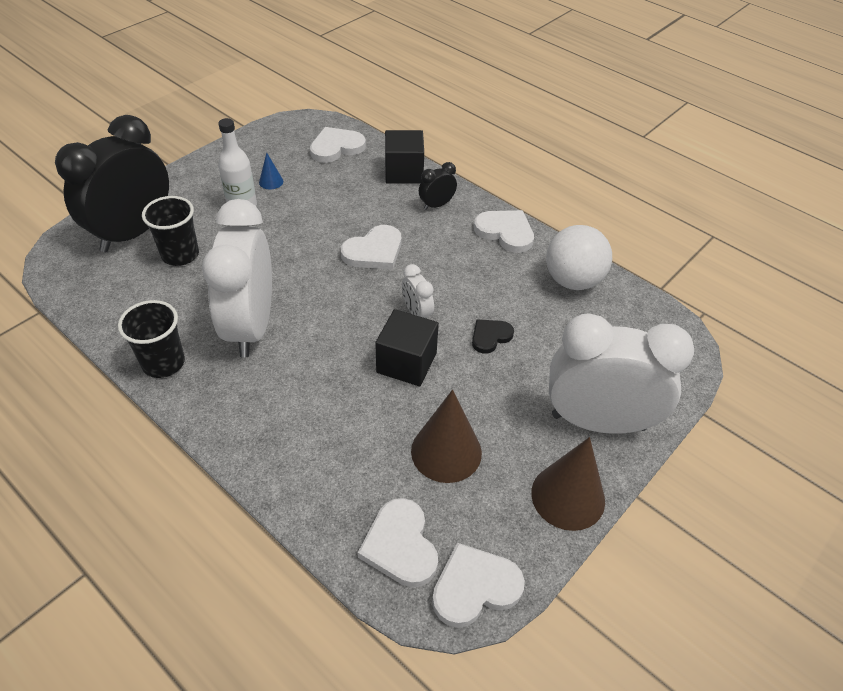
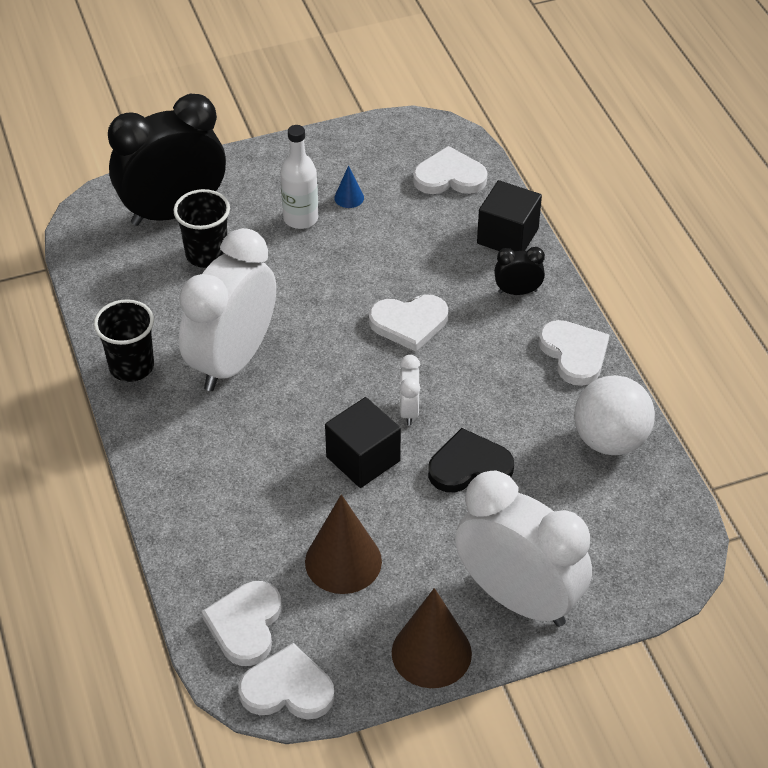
camera: 30 degrees right, 0 degrees up
black heart [472,319,514,354] -> black heart [428,428,514,492], size x1.56

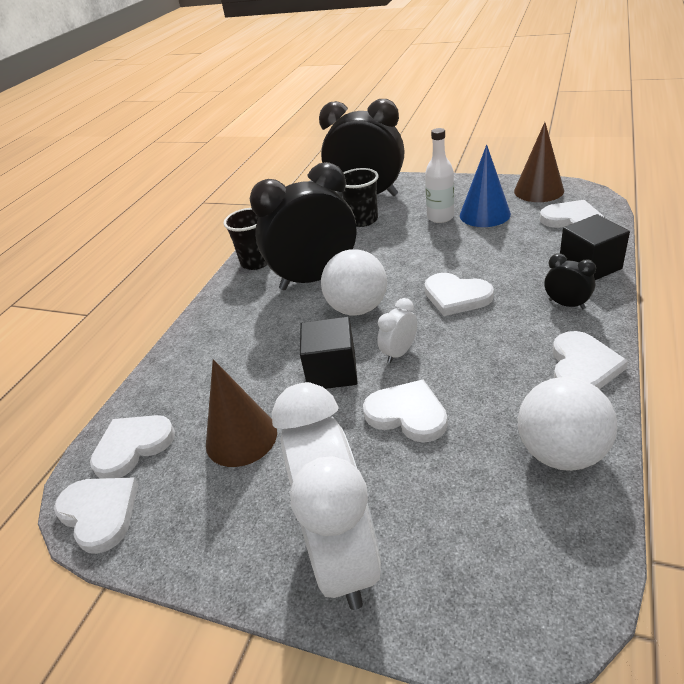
camera: 45 degrees right, 10 degrees down
white clock [179,228,276,391] -> black clock [250,162,356,290]
blue cone [334,165,364,208] -> blue cone [460,145,511,227], size x2.14
brown cone [392,588,472,688] -> brown cone moved to [514,122,564,202]
black heart [428,428,514,492] -> white heart [363,379,448,443]
none -> white ball [321,249,387,315]

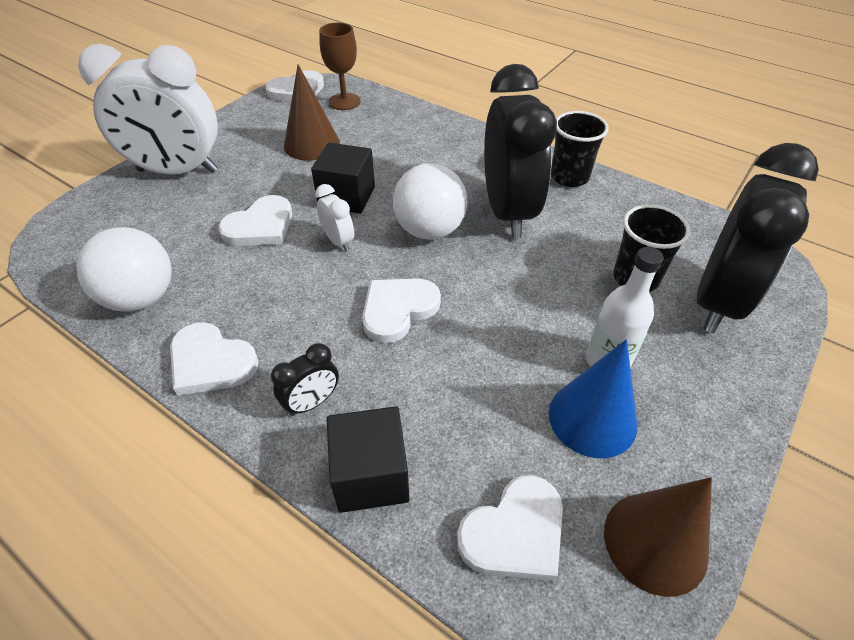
camera: 100 degrees right, 10 degrees up
white heart [90,415,175,479] -> brown goblet [319,23,361,110]

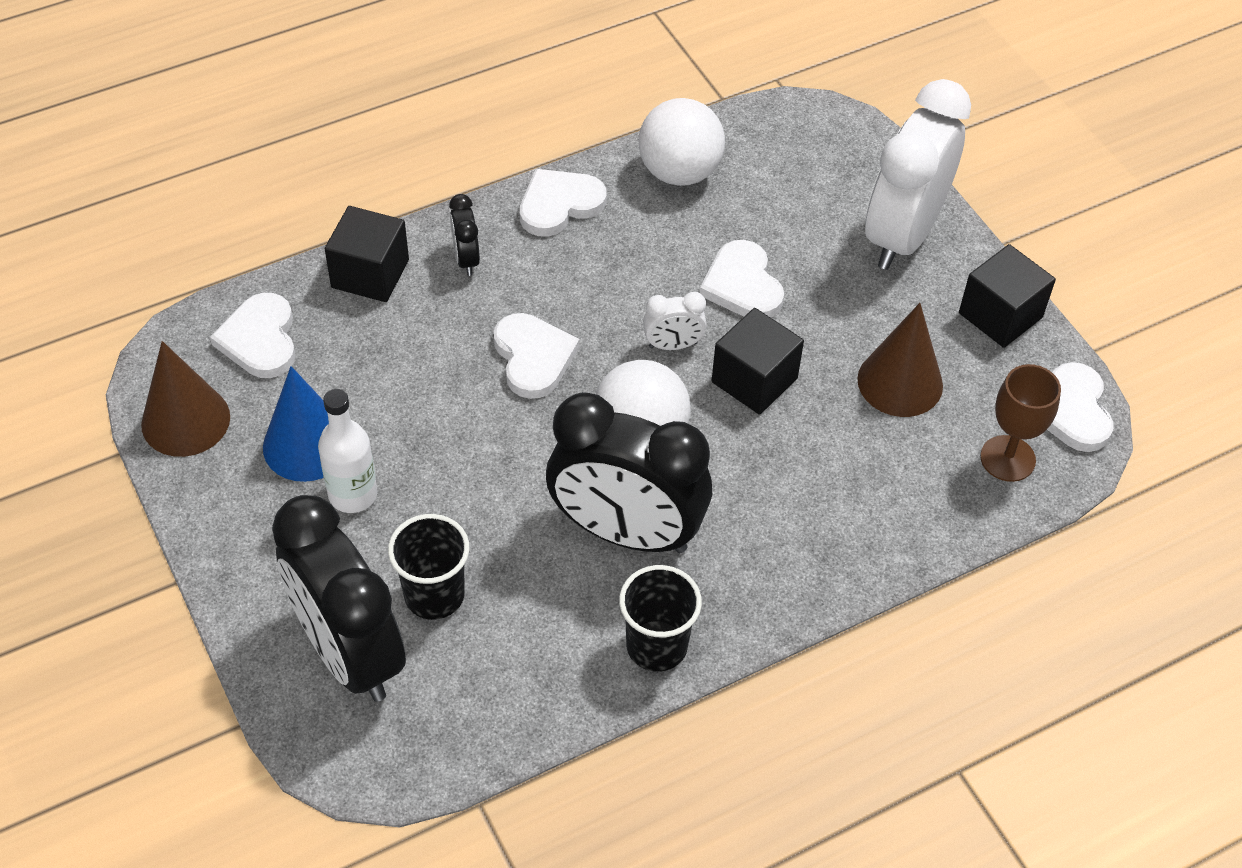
camera: 115 degrees right, 5 degrees up
none -> black cube [959,244,1056,348]

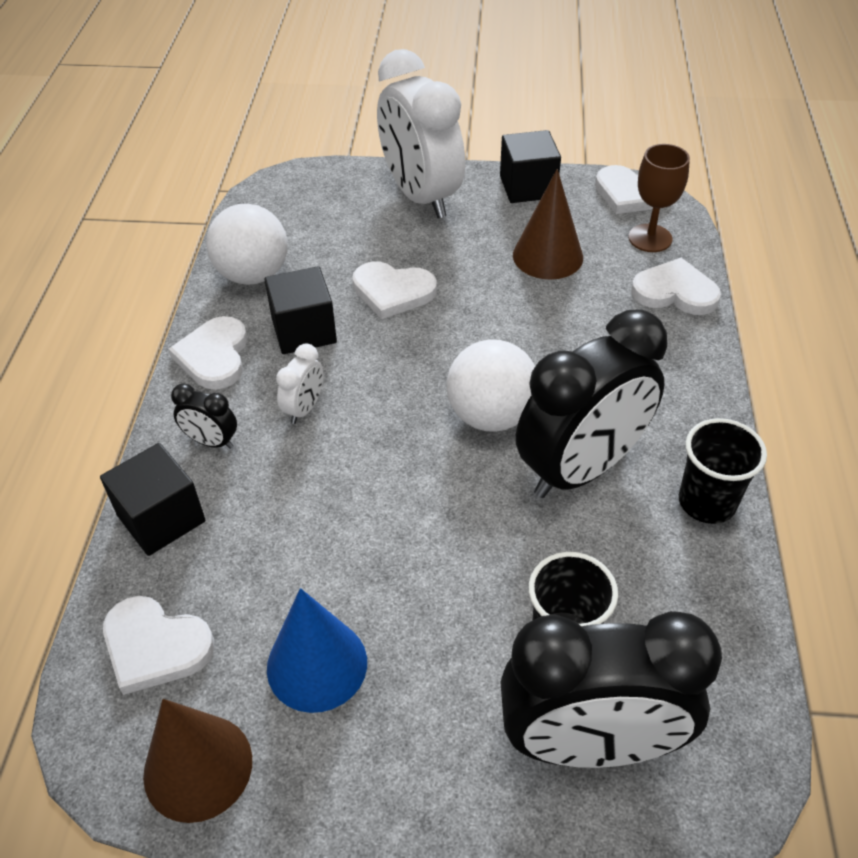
camera: 55 degrees left, 5 degrees down
white bottle [318,389,377,513] -> none
white heart [494,313,580,399] -> white heart moved to [631,258,721,315]
white clock [643,292,707,350] -> white clock moved to [276,343,323,424]
black cube [712,308,804,415] -> black cube moved to [264,266,337,354]

